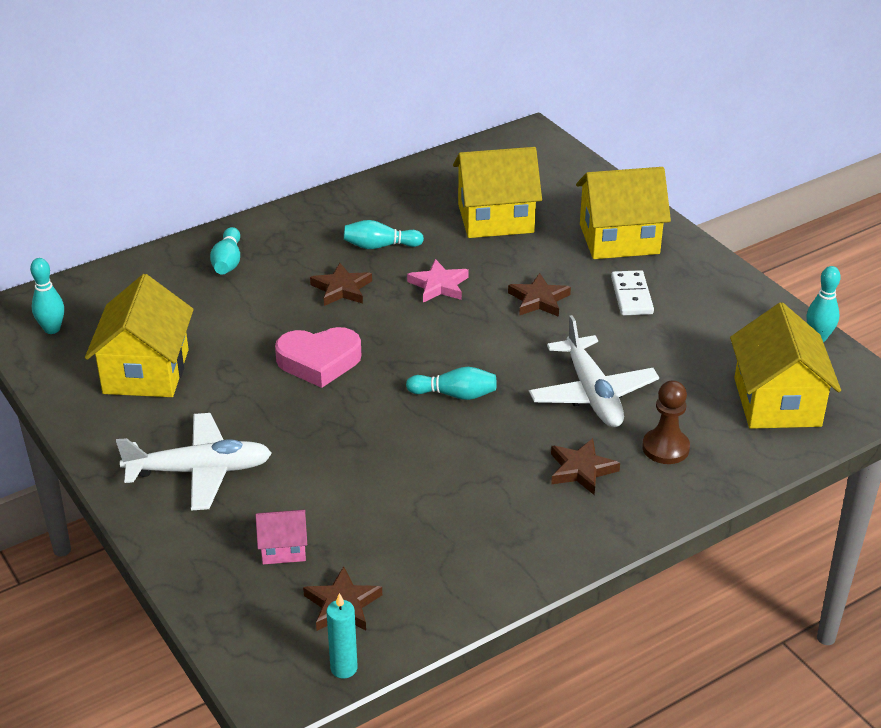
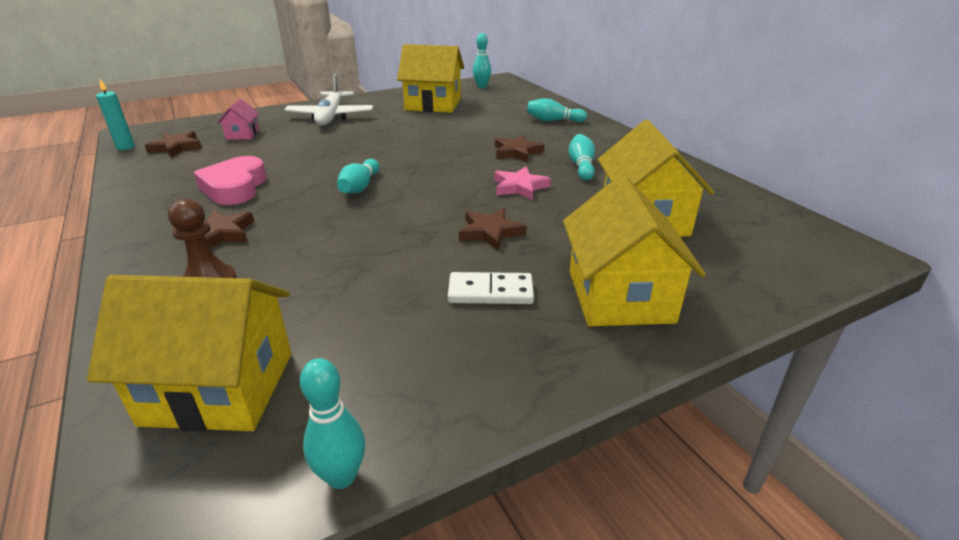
camera: 95 degrees right, 5 degrees down
pink heart [275,327,361,388] -> pink heart moved to [194,156,267,205]
white plane [529,315,659,427] -> none

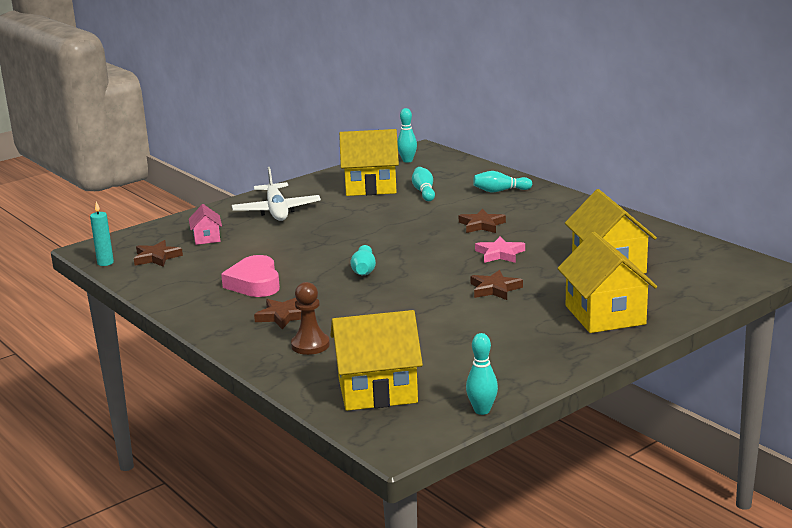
camera: 10 degrees left, 10 degrees down
white domino [448,272,534,304] -> none
turquoise bowling pin [568,134,595,180] -> turquoise bowling pin moved to [412,167,435,201]

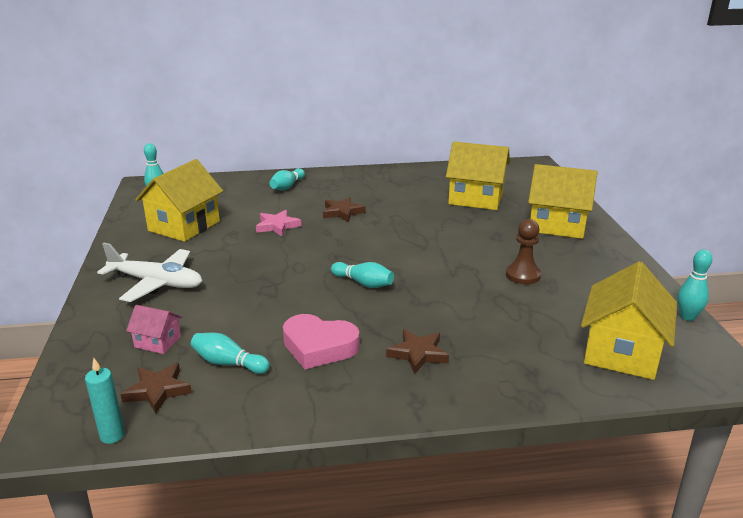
camera: 60 degrees left, 5 degrees up
brown pawn [291,282,330,355] -> brown pawn moved to [506,219,541,284]
turquoise bowling pin [412,167,435,201] -> turquoise bowling pin moved to [191,333,270,374]
brown star [470,270,523,300] -> none
pink star [475,236,525,263] -> pink star moved to [256,210,301,236]

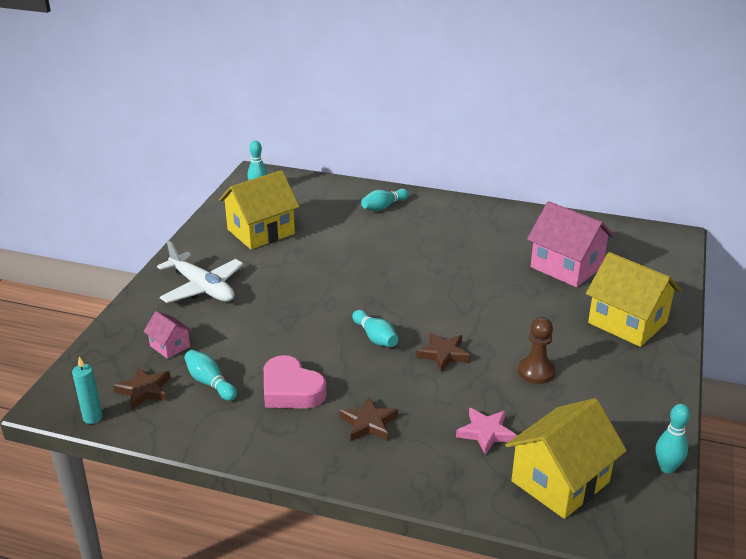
camera: 25 degrees right, 5 degrees up
pink star [256,210,301,236] -> pink star moved to [456,408,517,455]
brown star [323,197,366,222] -> brown star moved to [416,333,471,372]
yellow house [446,142,510,210] -> pink house [527,201,614,287]

